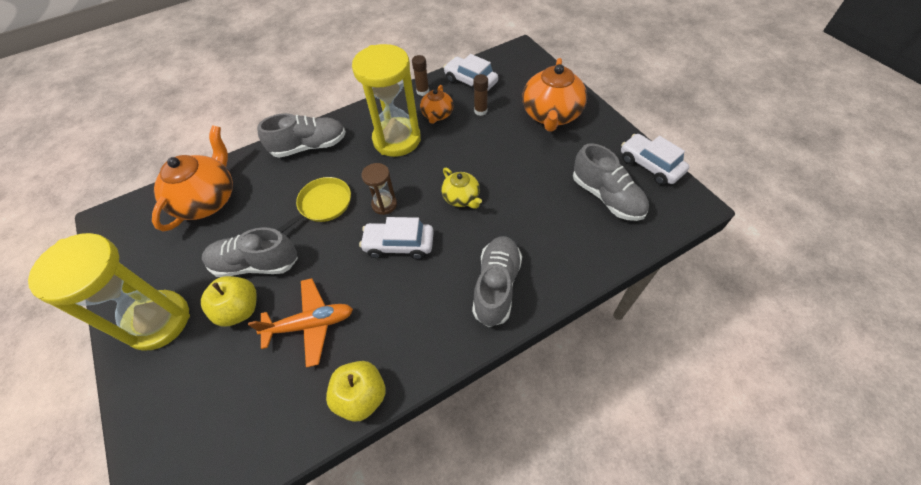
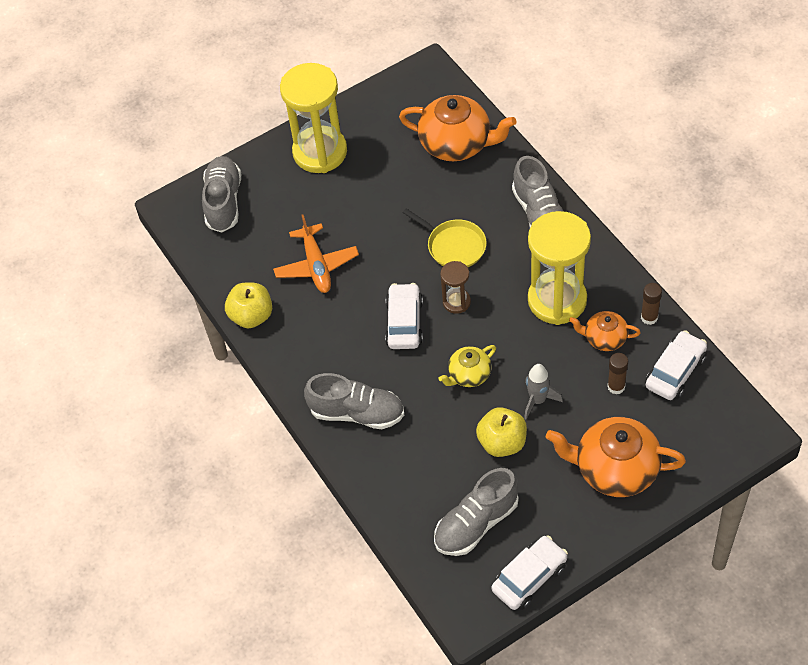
camera: 90 degrees right, 0 degrees up
yellow apple [201,276,257,327] -> yellow apple moved to [476,407,527,457]
grey shoe [202,227,298,277] -> grey shoe moved to [202,156,241,232]
none -> grey rocket [524,364,563,419]

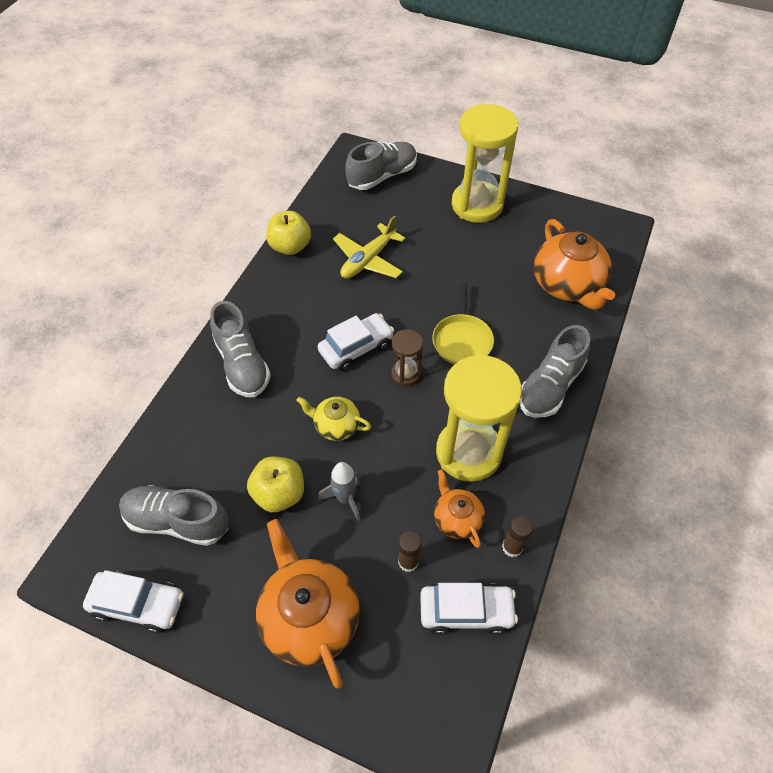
camera: 50 degrees right, 0 degrees up
orange plane [273,215,359,293] -> yellow plane [333,216,406,279]

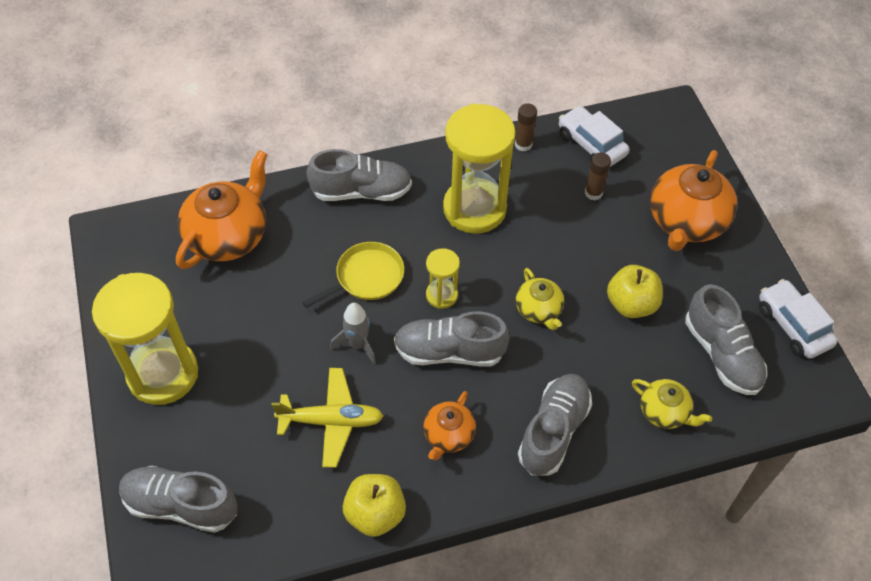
camera: 130 degrees left, 0 degrees up
white car [318,313,394,371] -> grey shoe [394,311,510,366]
grey rocket [318,462,361,522] -> grey rocket moved to [330,303,376,364]
brown hourglass [391,329,423,386] -> yellow hourglass [426,248,460,309]
orange teapot [434,469,485,548] -> orange teapot moved to [423,391,476,460]
none -> yellow teapot [632,379,712,429]

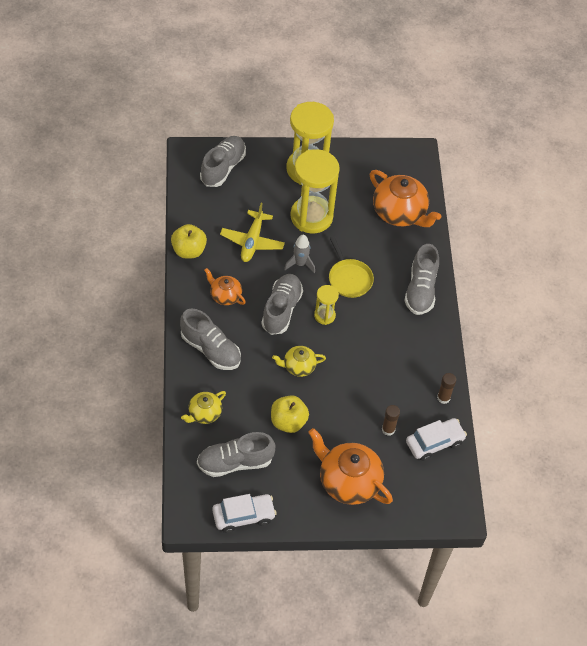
camera: 100 degrees right, 0 degrees up
yellow hourglass [443,103,516,234] -> yellow hourglass moved to [290,149,340,234]

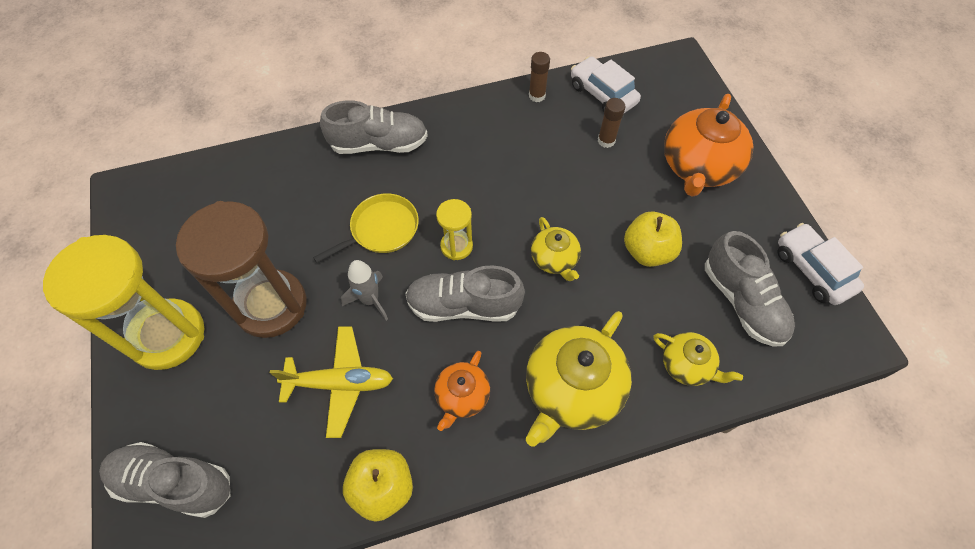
camera: 100 degrees left, 5 degrees up
grey shoe [180,309,241,370] -> yellow teapot [526,311,632,447]
yellow hourglass [290,149,340,234] -> brown hourglass [176,201,307,338]
orange teapot [370,170,441,227] -> none

